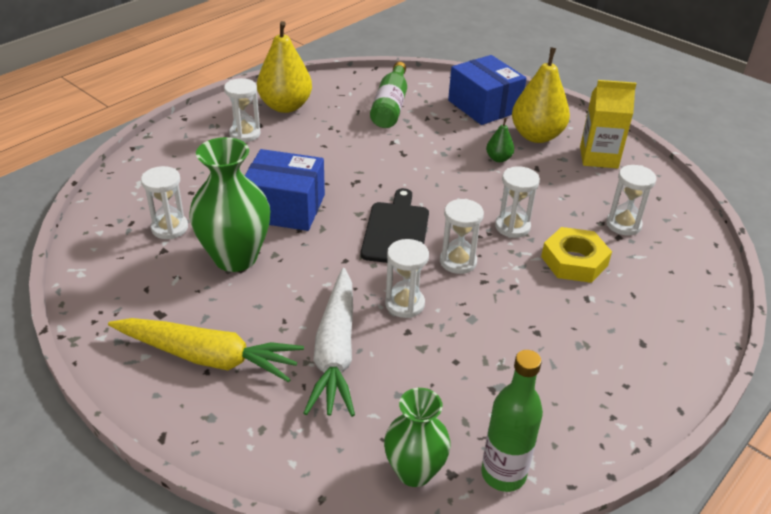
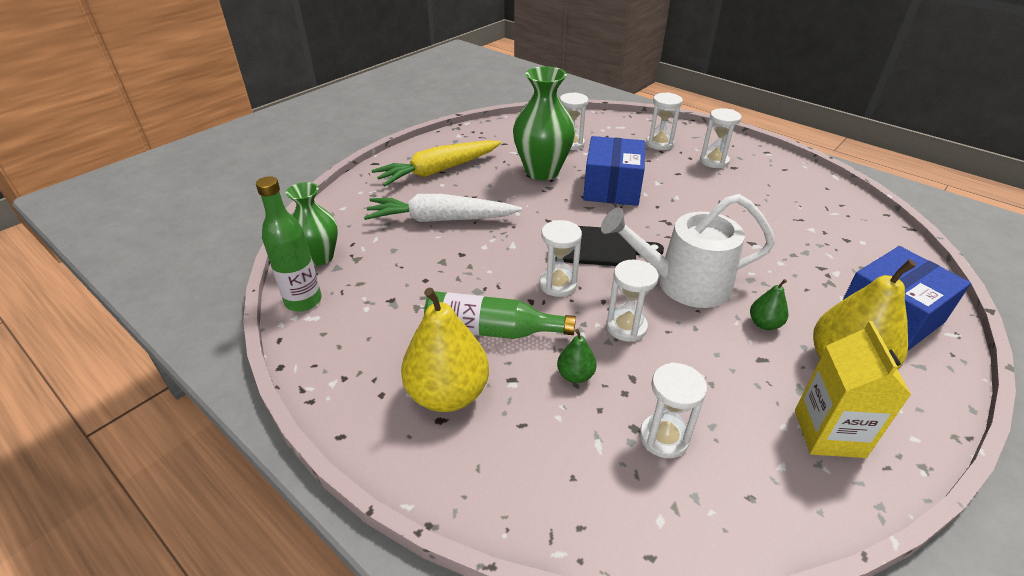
camera: 90 degrees right, 0 degrees up
yellow carrot [108,318,304,382] -> yellow carrot turned 45 degrees clockwise [371,140,501,186]
yellow pear [257,21,312,113] -> yellow pear moved to [401,287,489,412]
green bottle [370,62,407,128] -> green bottle moved to [424,291,576,339]
white hourglass [385,239,429,318] -> white hourglass moved to [646,92,683,150]
yellow nut [541,227,612,283] -> green pear [557,329,596,383]
none -> white watering can [601,194,775,308]

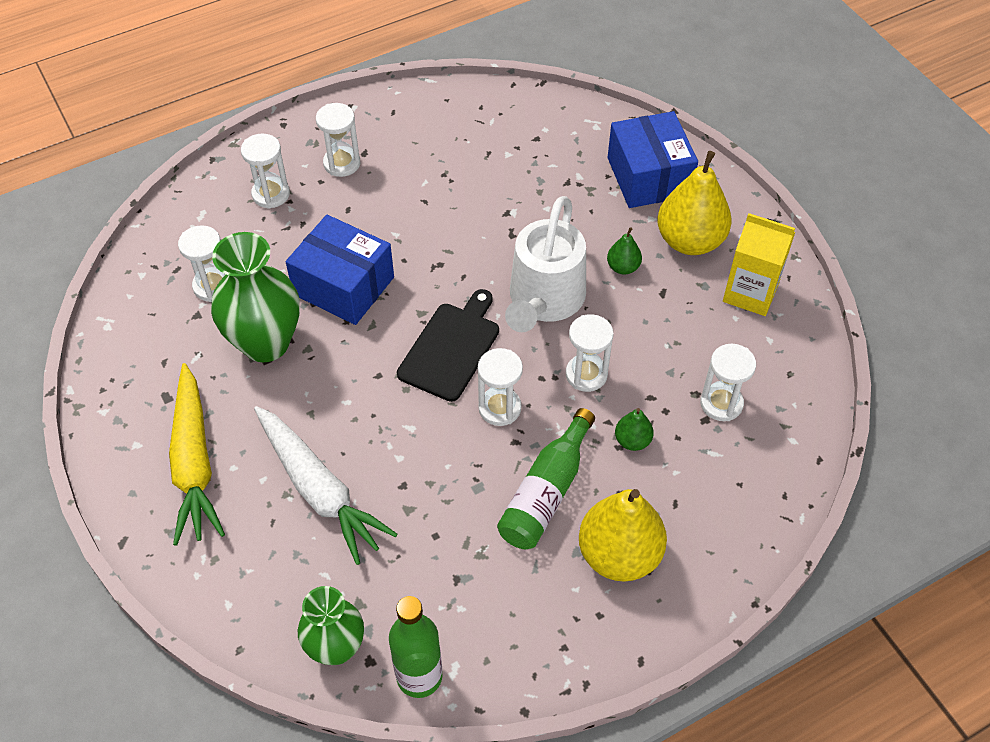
camera: 70 degrees left, 15 degrees up
white carrot [364,194,522,222] -> white carrot turned 60 degrees counterclockwise [254,406,397,565]

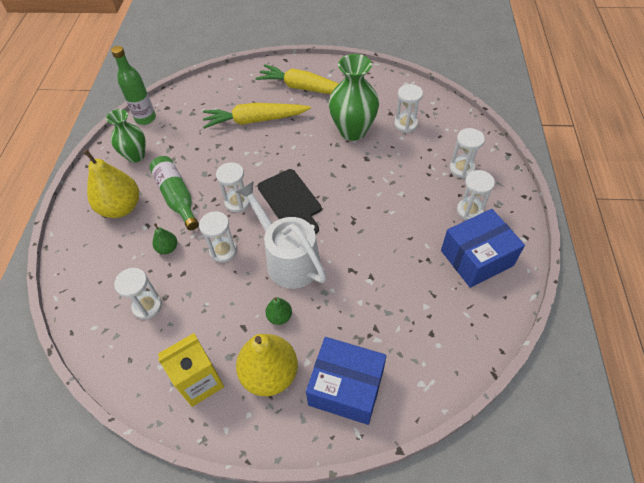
camera: 125 degrees right, 0 degrees up
white carrot [254,406,397,565] -> yellow carrot [203,103,311,129]
blue box [286,215,394,325] -> blue box moved to [441,209,525,288]
green vase [298,586,364,665] -> green vase moved to [106,109,145,163]

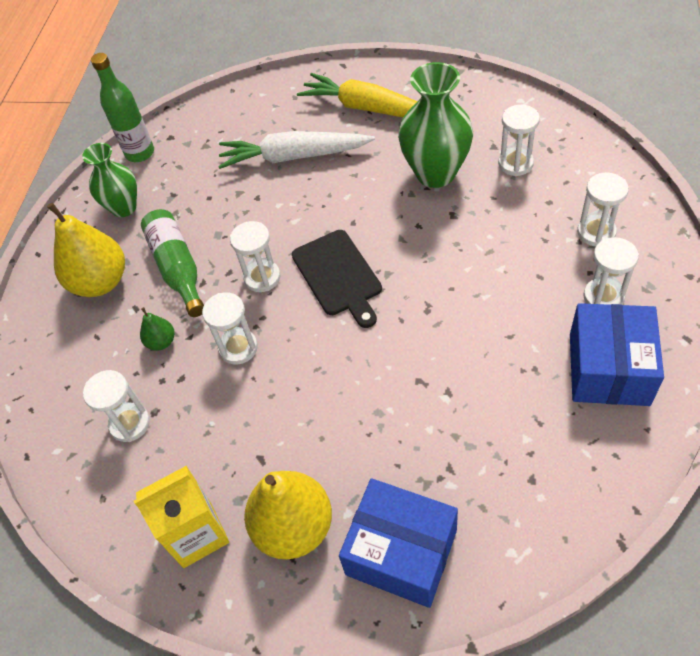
camera: 10 degrees right, 0 degrees up
yellow carrot [203,103,311,129] -> white carrot [218,131,375,169]
white watering can [236,181,326,289] -> none
green pear [266,297,292,325] -> none
blue box [441,209,525,288] -> blue box turned 60 degrees counterclockwise [570,303,664,406]

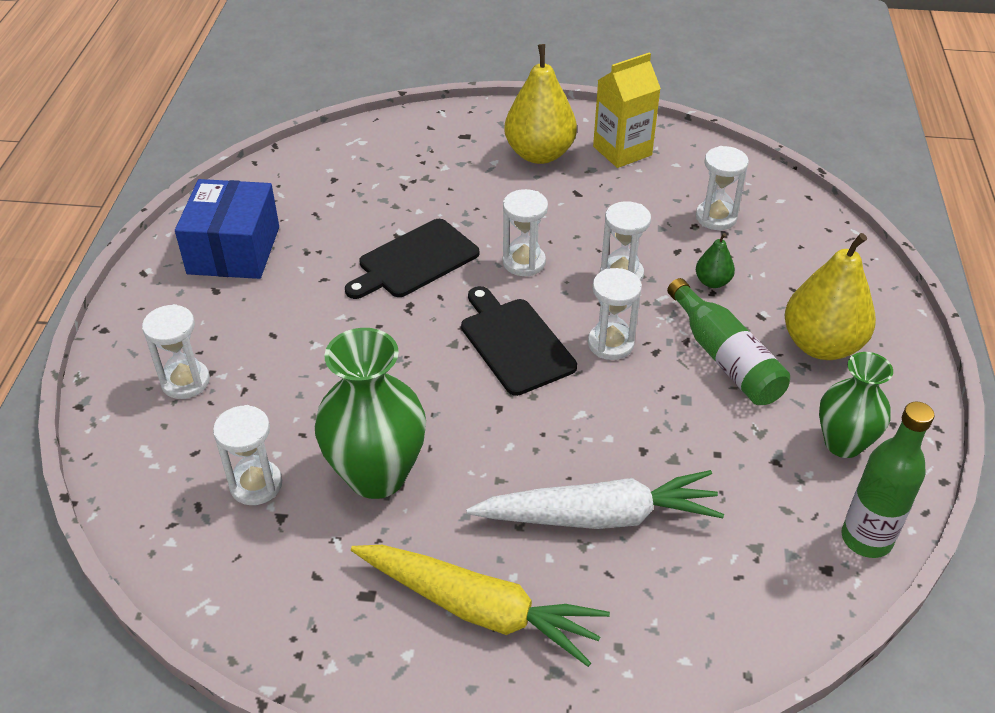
camera: 170 degrees right, 10 degrees down
blue box [339,478,458,608] -> none
white hourglass [583,237,639,305] -> white hourglass moved to [503,189,548,276]
none -> black cutting board [345,219,479,299]

